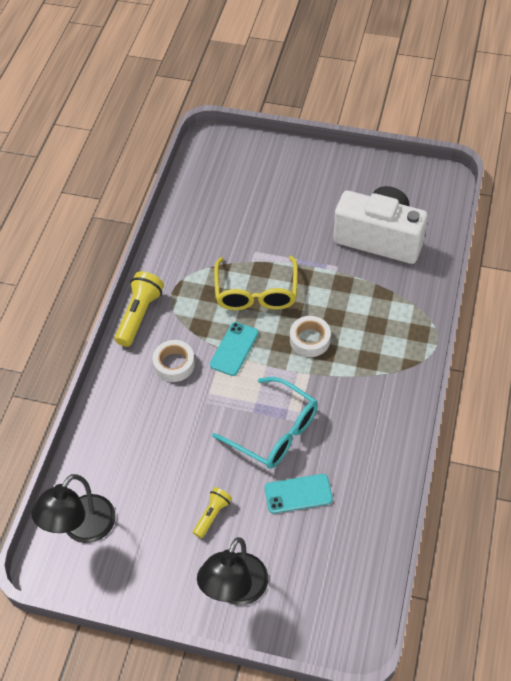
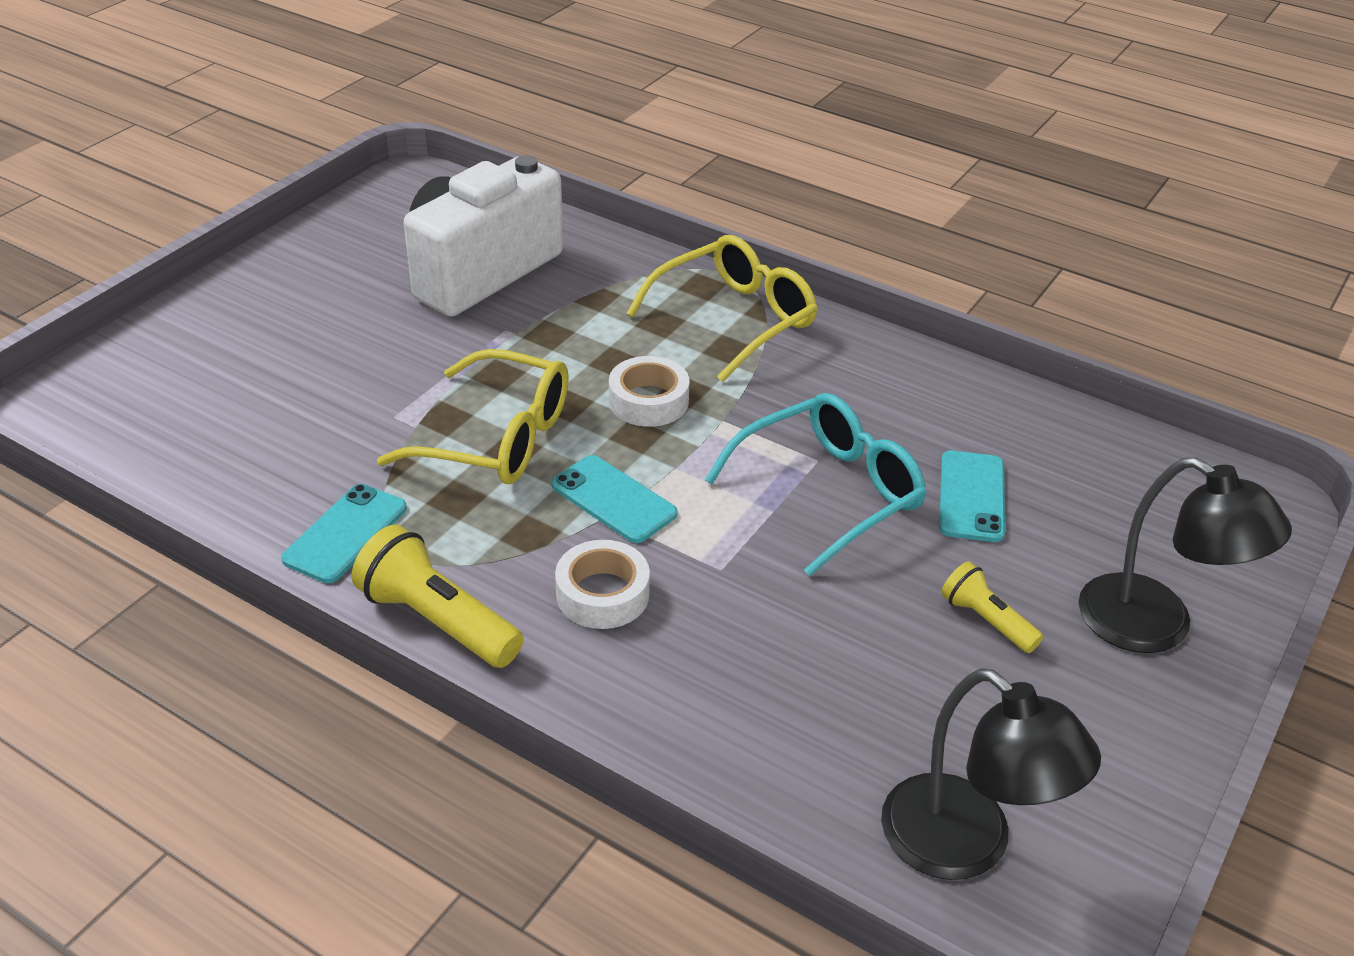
camera: 75 degrees left, 15 degrees down
none -> turquoise phone [281,484,407,583]
none -> yellow glasses [626,235,818,382]

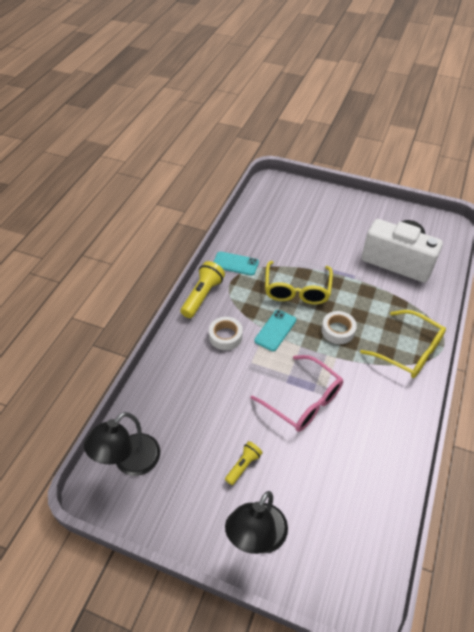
camera: 80 degrees right, 10 degrees up
turquoise glasses [705,393,927,576] -> pink glasses [251,355,343,432]
turquoise phone [939,450,1005,542] -> none

